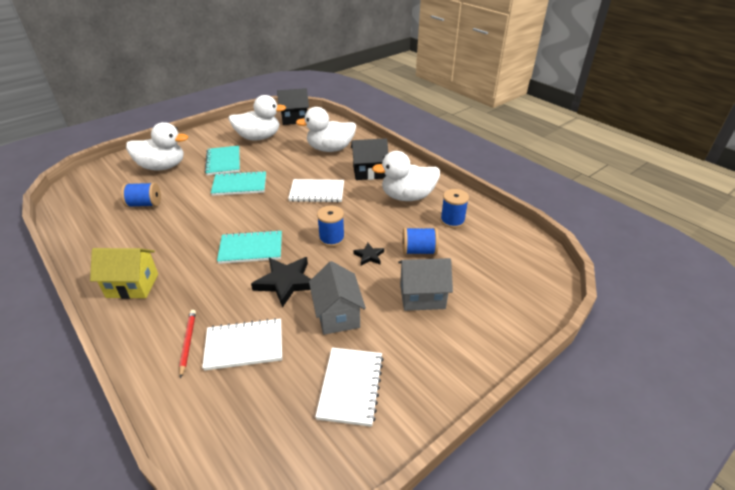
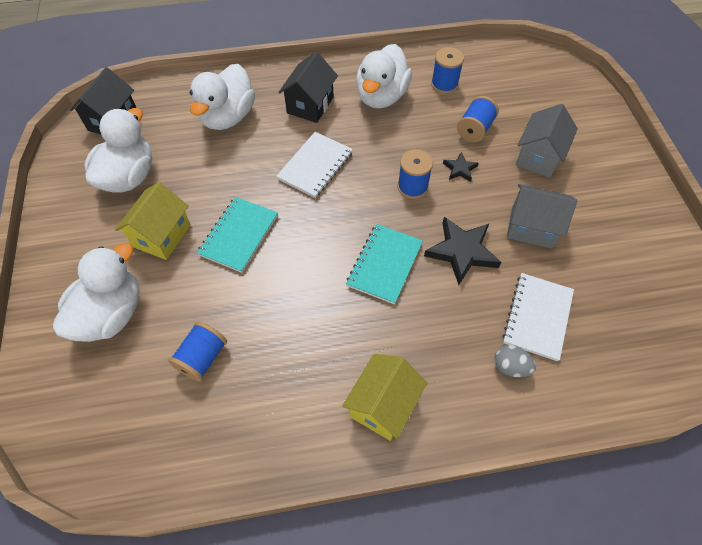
camera: 60 degrees left, 20 degrees up
red pencil [179,310,196,378] -> grey egg [494,345,536,378]
turquoise notebook [205,146,240,175] -> yellow house [115,182,191,260]
white notebook [315,348,384,427] -> none

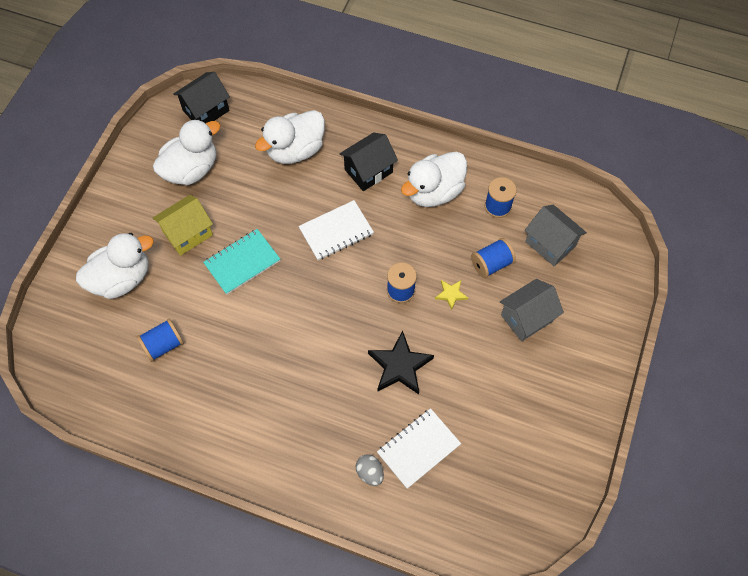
camera: 30 degrees right, 5 degrees up
yellow house [342,354,427,441] -> none
turquoise notebook [346,224,423,305] -> none
black star [443,152,479,182] -> yellow star [435,280,468,310]
grey house [507,184,577,249] -> grey house moved to [525,205,587,266]

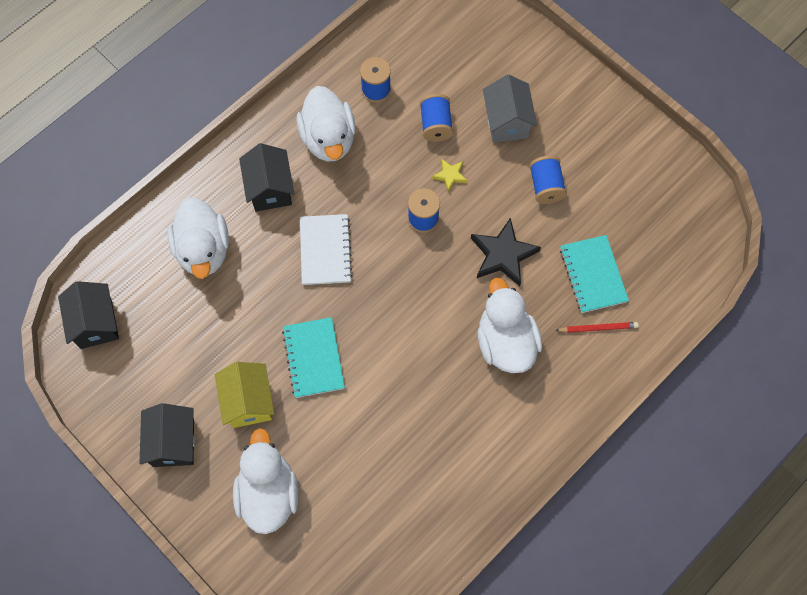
camera: 65 degrees left, 5 degrees up
blue spool [137,318,184,362] -> blue spool moved to [529,156,567,204]
white duck [153,119,221,185] -> white duck moved to [478,278,542,373]
grey egg [356,454,384,486] -> red pencil [555,322,639,333]
white notebook [377,408,461,489] -> turquoise notebook [560,235,629,313]
grey house [525,205,587,266] -> none
none -> black house [140,403,195,467]

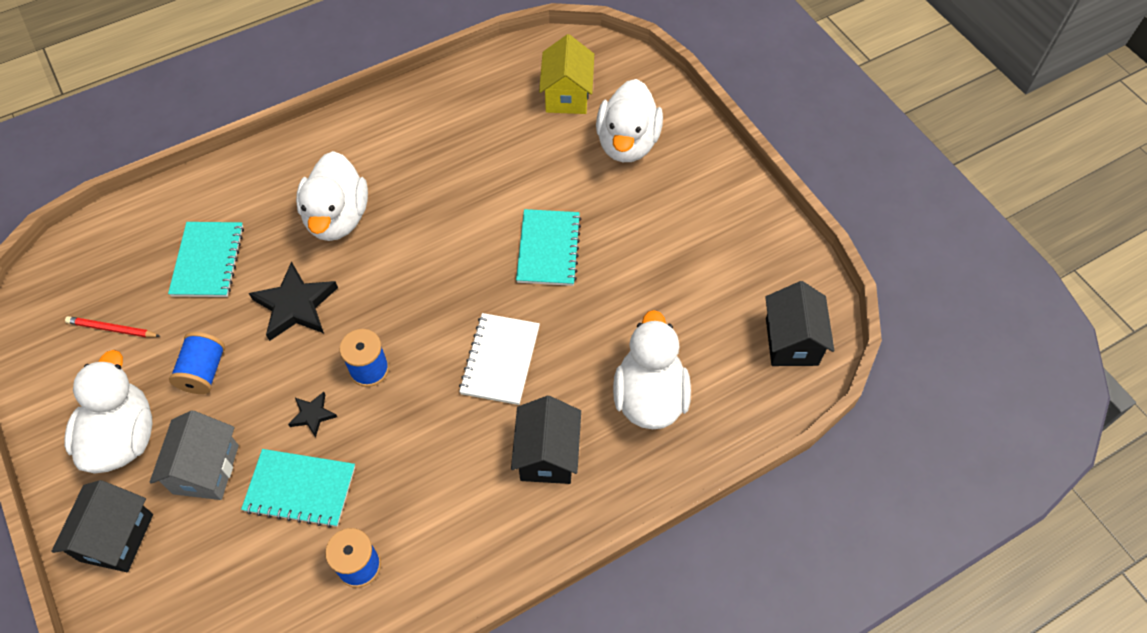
camera: 165 degrees left, 10 degrees down
black house [140,403,195,467] -> black house moved to [51,480,153,572]
yellow house [215,362,274,428] -> yellow house moved to [539,34,594,114]
white duck [296,86,356,161] -> white duck moved to [64,350,152,474]
blue spool [420,94,453,142] -> turquoise notebook [241,449,355,528]
yellow star [432,158,468,192] -> black star [288,392,337,438]
red pencil [555,322,639,333] -> red pencil moved to [65,316,160,338]

